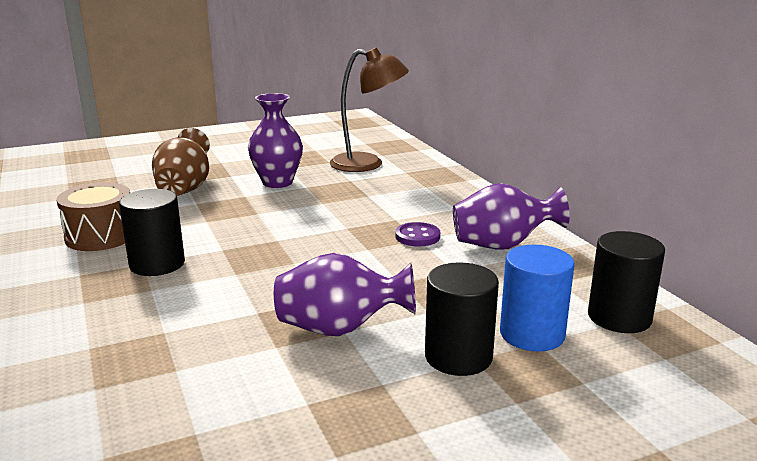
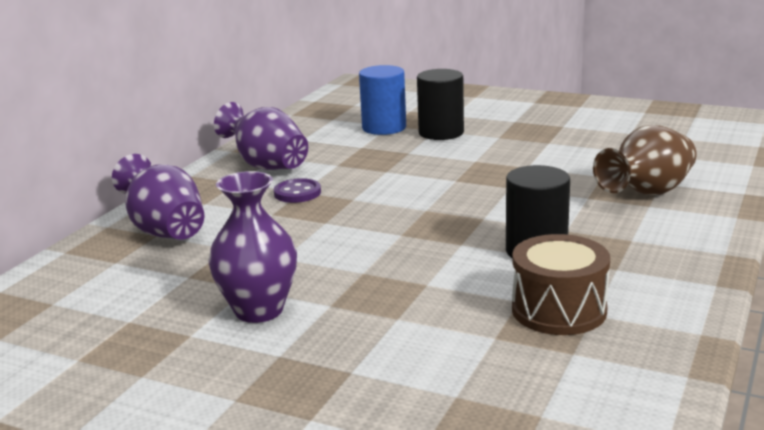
camera: 130 degrees left, 0 degrees up
brown vase [152,128,210,196] -> brown vase moved to [593,125,697,195]
purple vase [274,253,416,336] -> purple vase moved to [112,154,205,240]
brown lamp [330,47,409,172] -> none
black cylinder [588,231,665,333] -> none

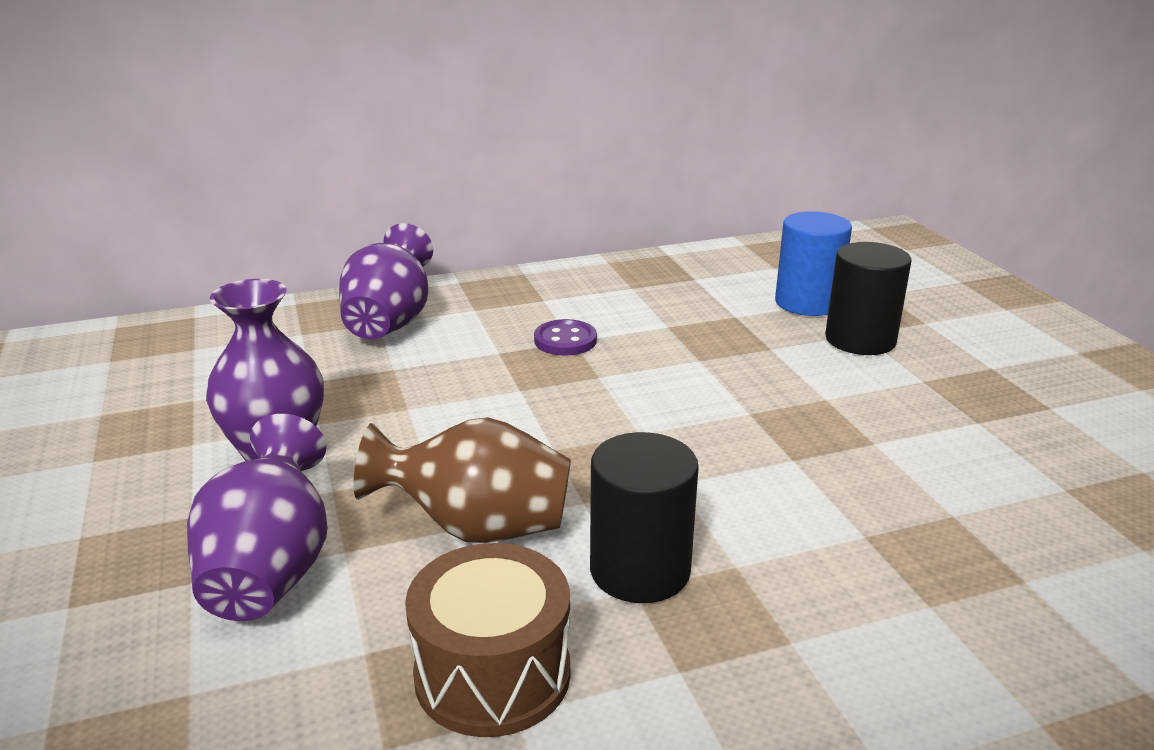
camera: 45 degrees right, 5 degrees up
purple vase [214,102,308,170] -> purple vase moved to [187,414,328,621]
brown vase [593,125,697,195] -> brown vase moved to [354,417,571,543]

